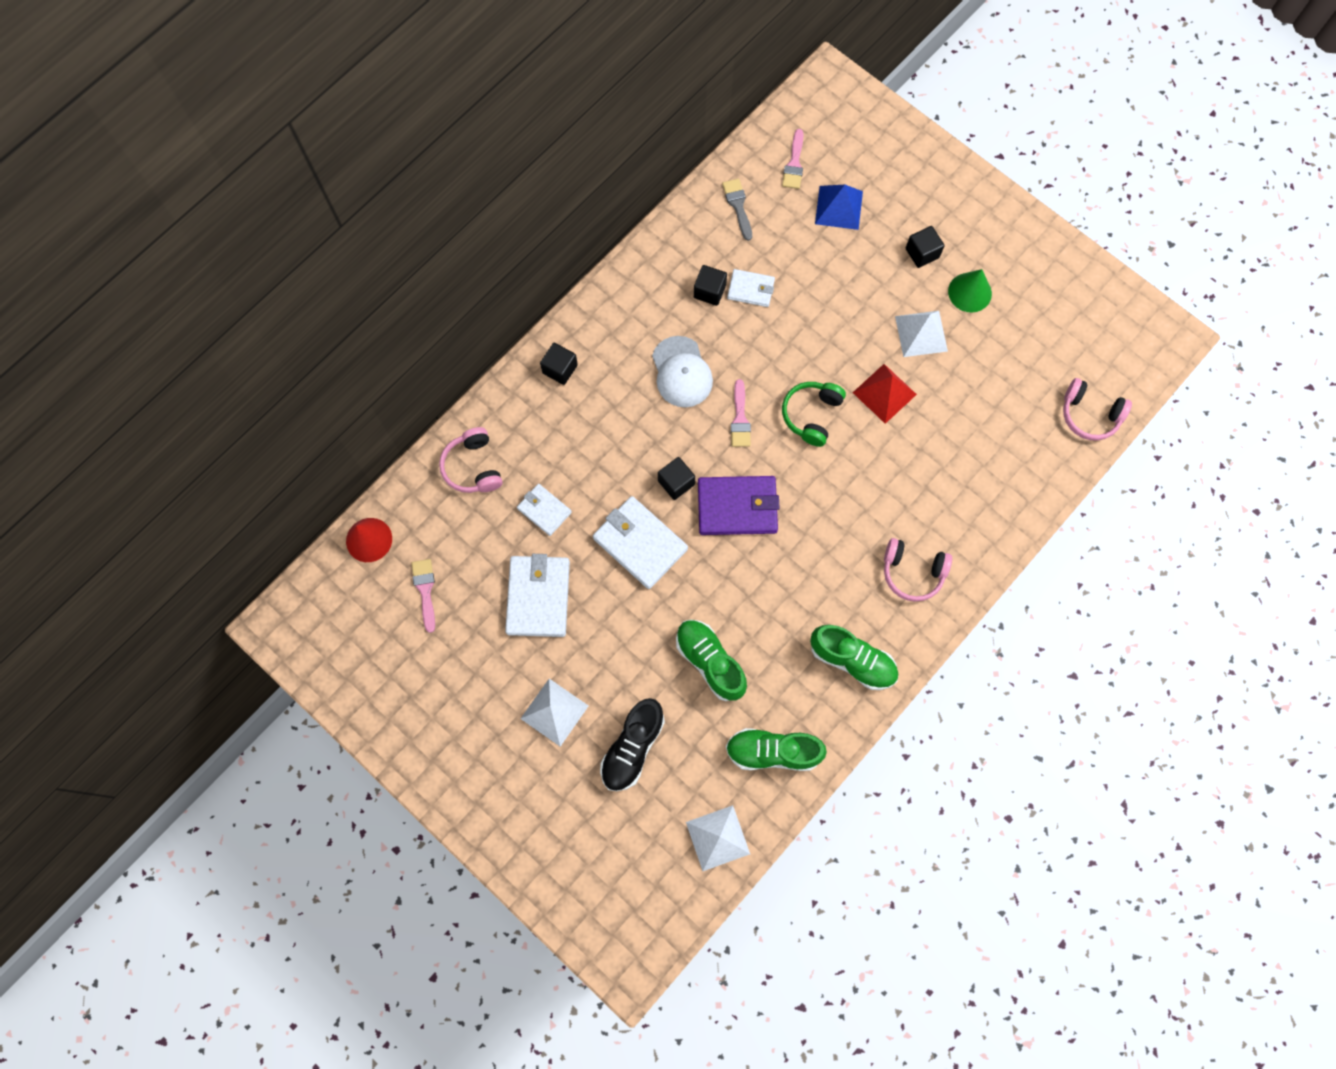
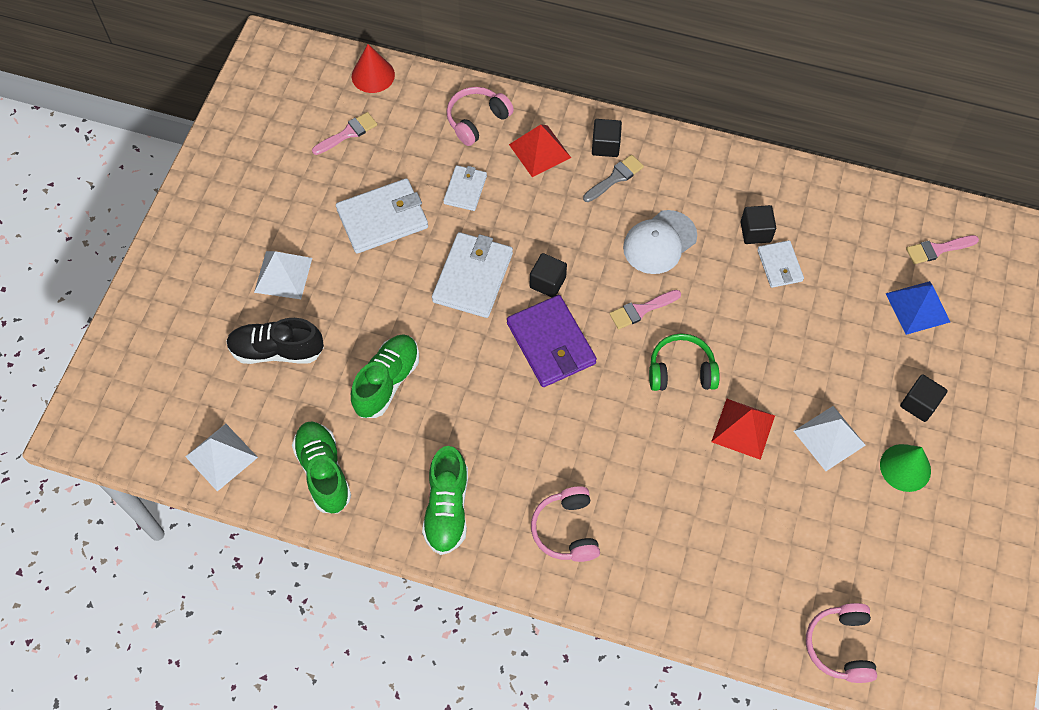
camera: 65 degrees right, 10 degrees down
grey brush [722,179,752,241] -> grey brush moved to [583,155,644,202]
none -> red pyramid [509,124,571,177]

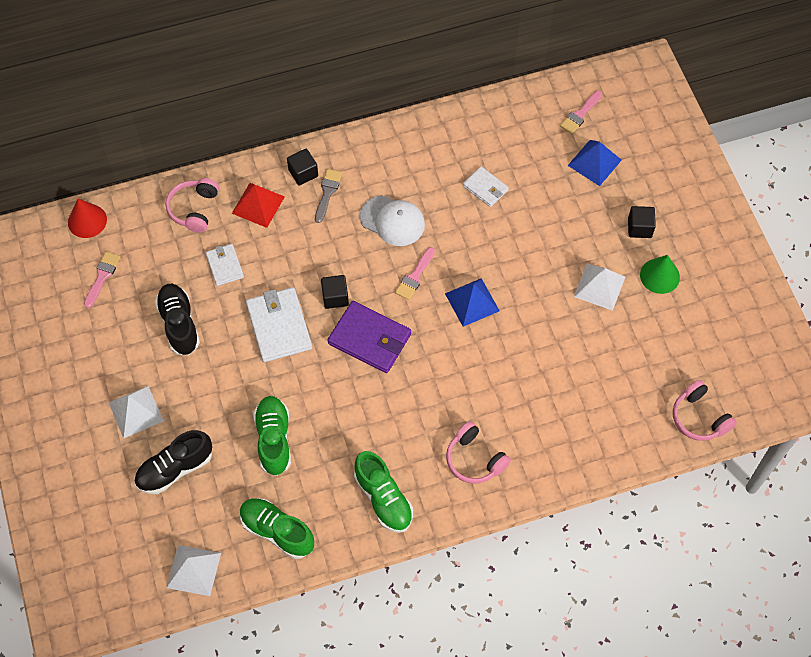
camera: 35 degrees left, 0 degrees up
white wallet [336,178,428,254] -> black shoe [155,284,200,355]
white cap [623,210,697,274] -> white cap turned 75 degrees counterclockwise [360,195,425,246]
green headphones [649,333,720,391] -> blue pyramid [445,278,500,327]
red pyramid [711,399,775,460] -> none
black cube [741,205,776,244] -> none

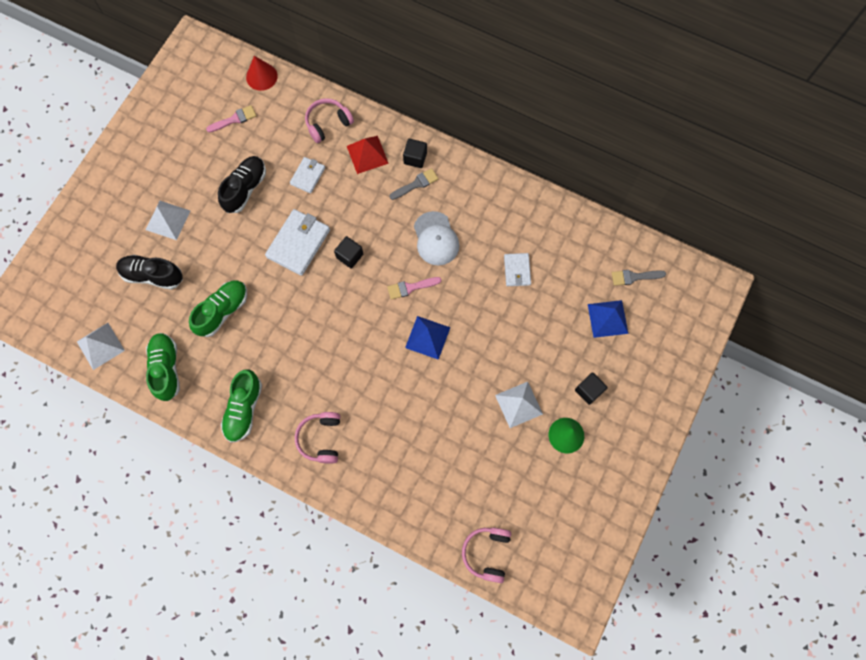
camera: 45 degrees right, 10 degrees up
purple wallet [328,301,411,373] -> none
pink brush [560,90,602,134] -> grey brush [612,270,666,286]

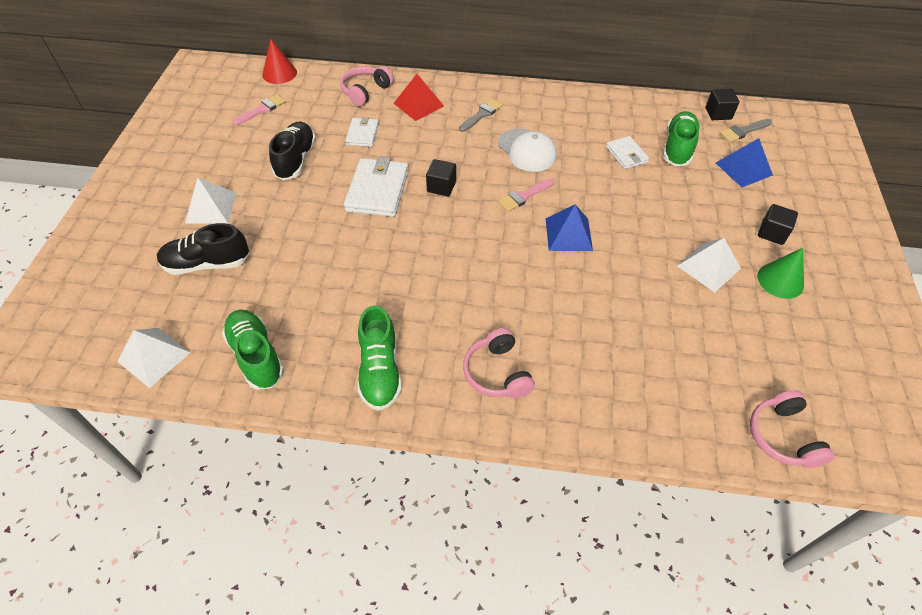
camera: 20 degrees left, 20 degrees down
green shoe [189,280,247,337] -> green shoe moved to [663,111,700,166]
black cube [403,139,427,168] -> black cube moved to [706,89,739,120]

